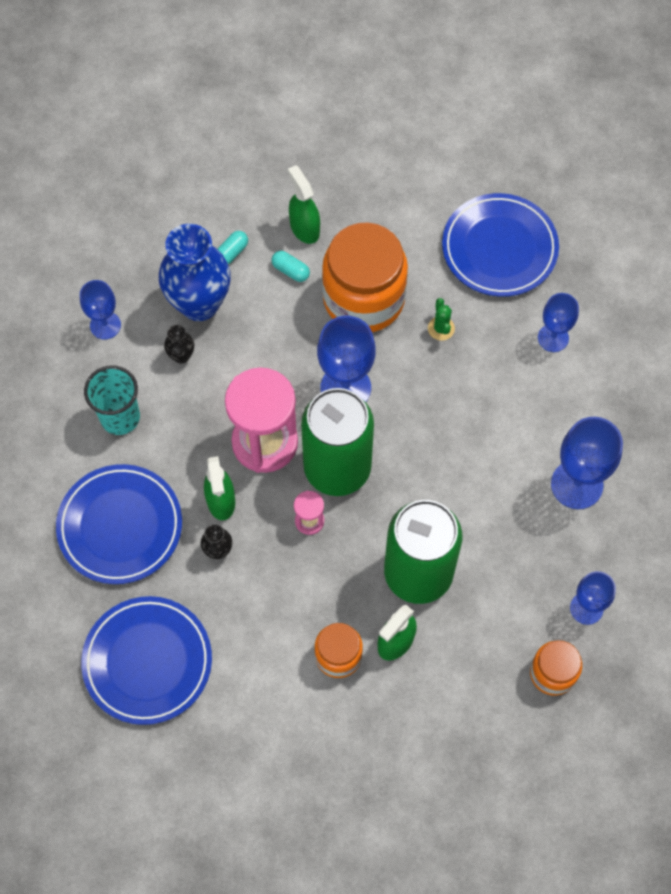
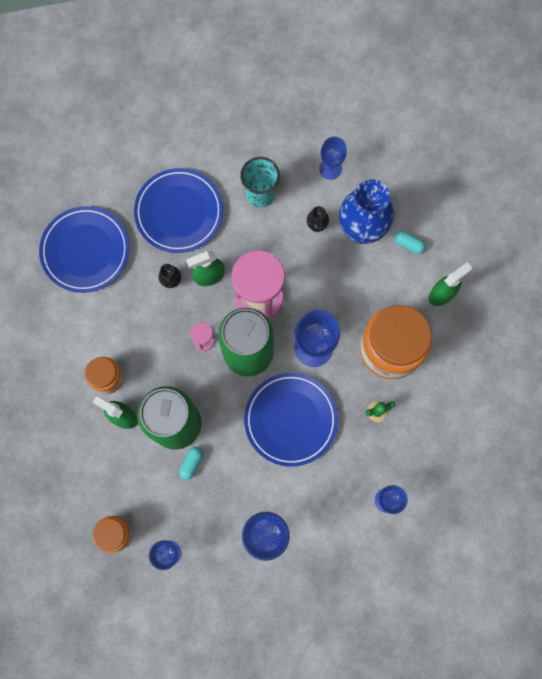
camera: 80 degrees right, 10 degrees up
turquoise capsule [271,251,310,282] -> turquoise capsule moved to [179,447,203,480]
blue plate [442,193,559,297] -> blue plate moved to [244,373,338,467]

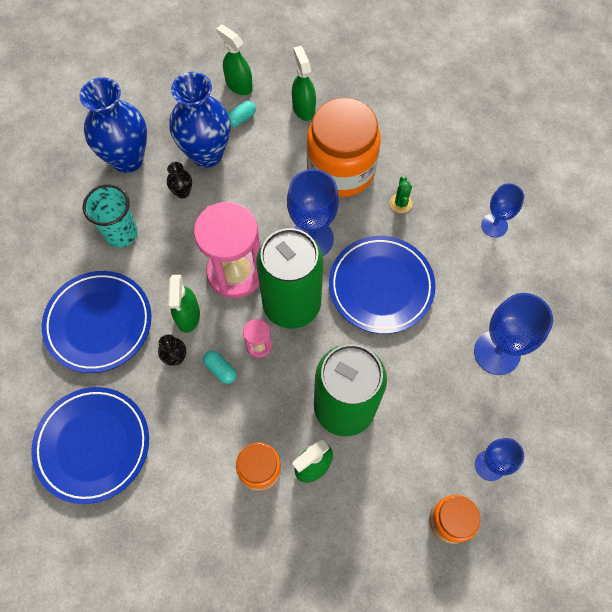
camera: 70 degrees left, 10 degrees down
turquoise capsule [179,447,203,480] -> turquoise capsule moved to [203,350,236,384]
blue goblet [319,137,347,180] -> blue vase [79,77,147,173]
none -> green spray bottle [216,25,253,95]

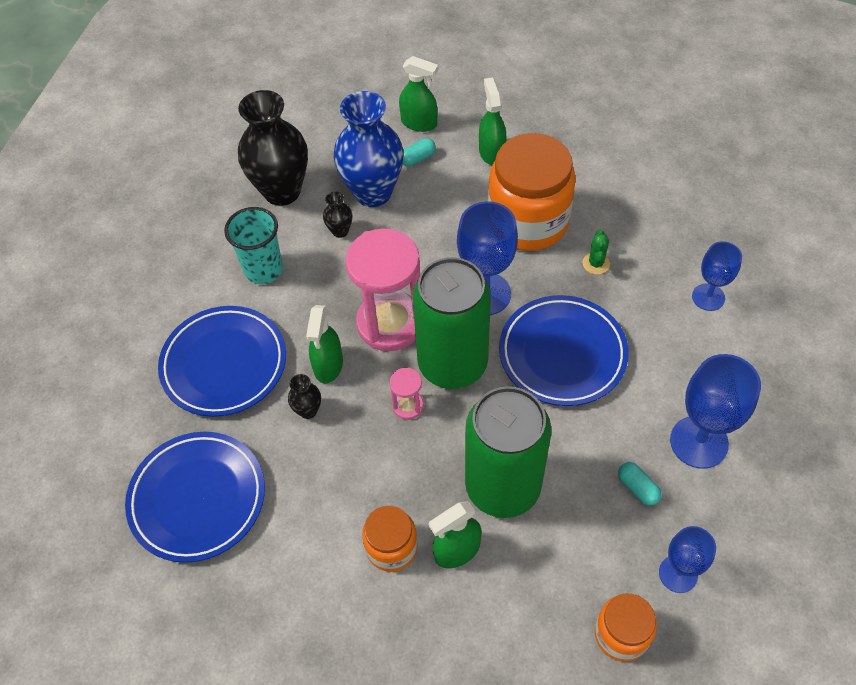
camera: 10 degrees right, 10 degrees down
blue vase [79,77,147,173] -> black vase [238,90,308,206]
turquoise capsule [203,350,236,384] -> turquoise capsule moved to [618,462,662,506]
green spray bottle [216,25,253,95] -> green spray bottle turned 150 degrees clockwise [399,56,438,132]

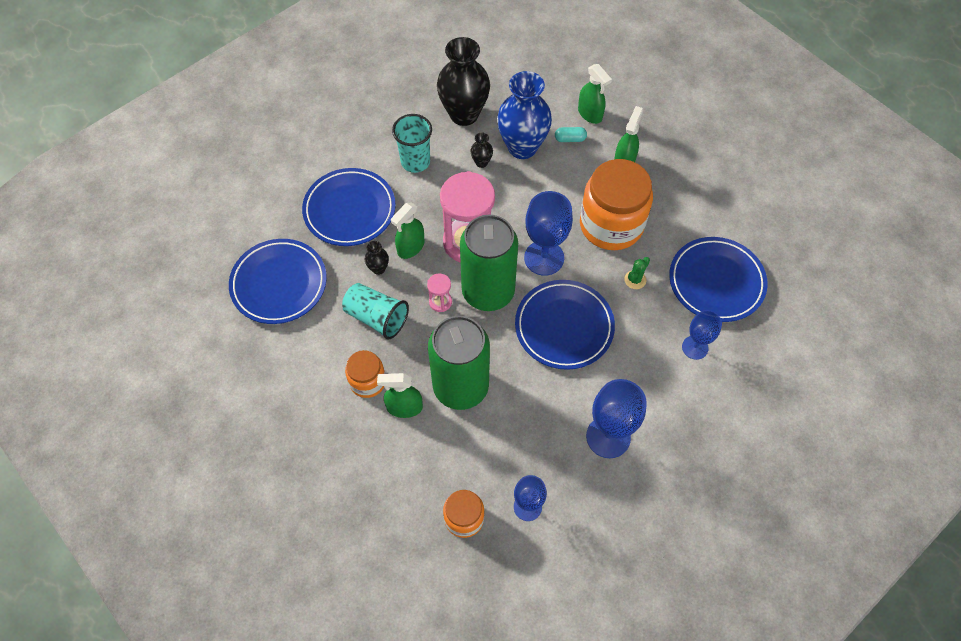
camera: 30 degrees right, 5 degrees up
turquoise capsule [618,462,662,506] -> none
none -> turquoise cup [342,283,409,340]
none -> blue plate [669,237,768,322]

